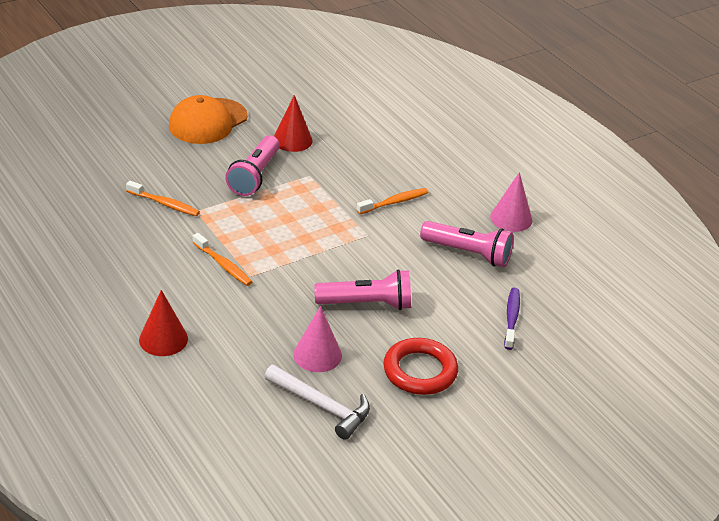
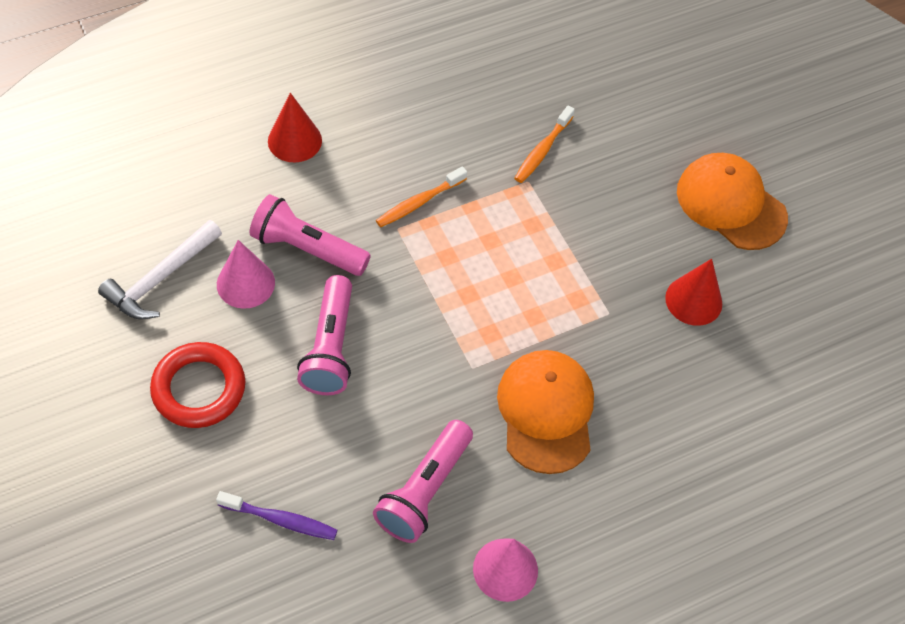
camera: 95 degrees right, 20 degrees up
pink flashlight [225,135,280,196] -> pink flashlight moved to [249,194,371,276]
orange toothbrush [357,188,428,214] -> orange cap [497,350,594,474]

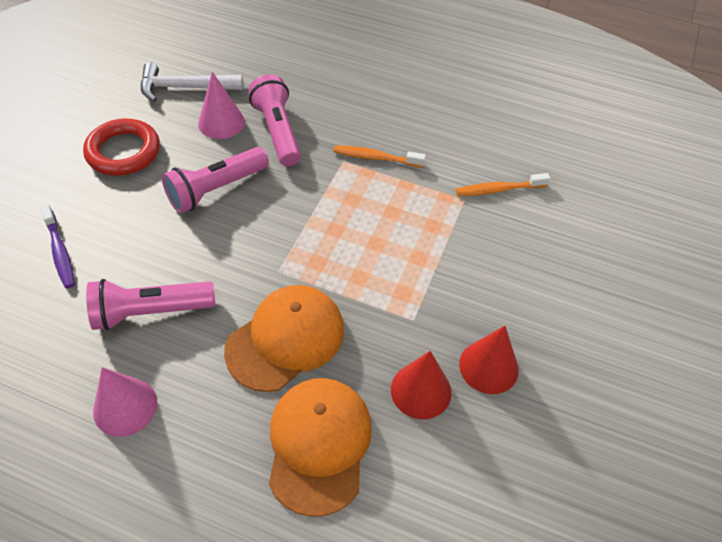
camera: 50 degrees right, 5 degrees down
red cone [268,93,322,162] -> red cone moved to [391,351,452,419]
orange cap [677,153,788,250] -> orange cap moved to [269,378,372,517]

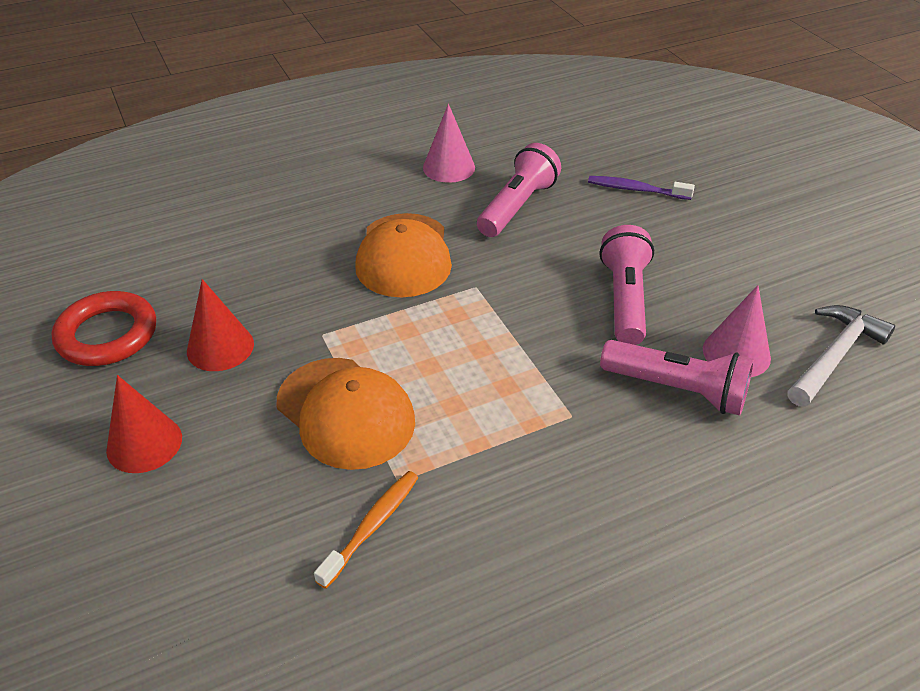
camera: 135 degrees right, 10 degrees down
red ring [83,118,160,176] -> red ring moved to [52,291,156,366]
orange cap [269,378,372,517] -> orange cap moved to [277,358,415,470]
orange toothbrush [333,145,426,167] -> none
red cone [391,351,452,419] -> red cone moved to [106,375,182,473]

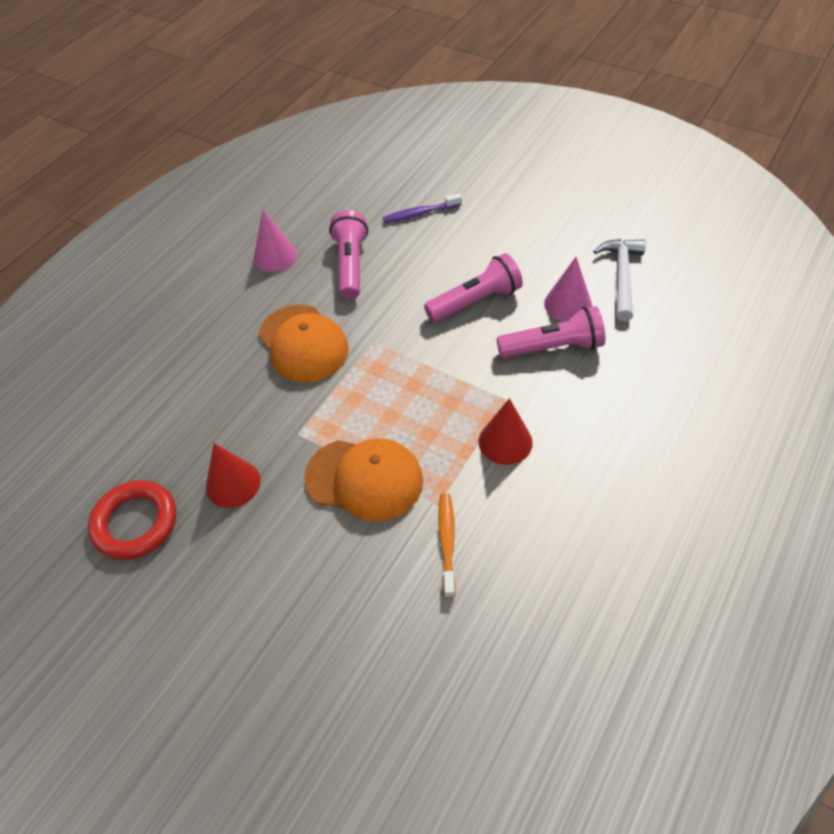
camera: 30 degrees left, 10 degrees up
red cone [106,375,182,473] -> red cone moved to [479,398,533,465]
pink flashlight [600,225,654,345] -> pink flashlight turned 90 degrees clockwise [424,253,523,322]

